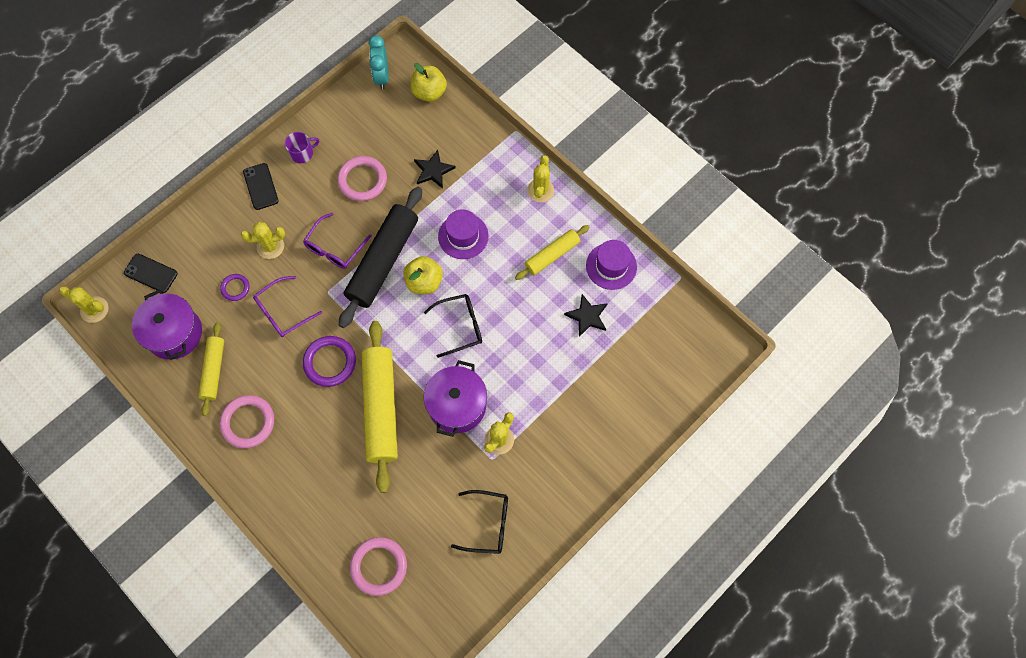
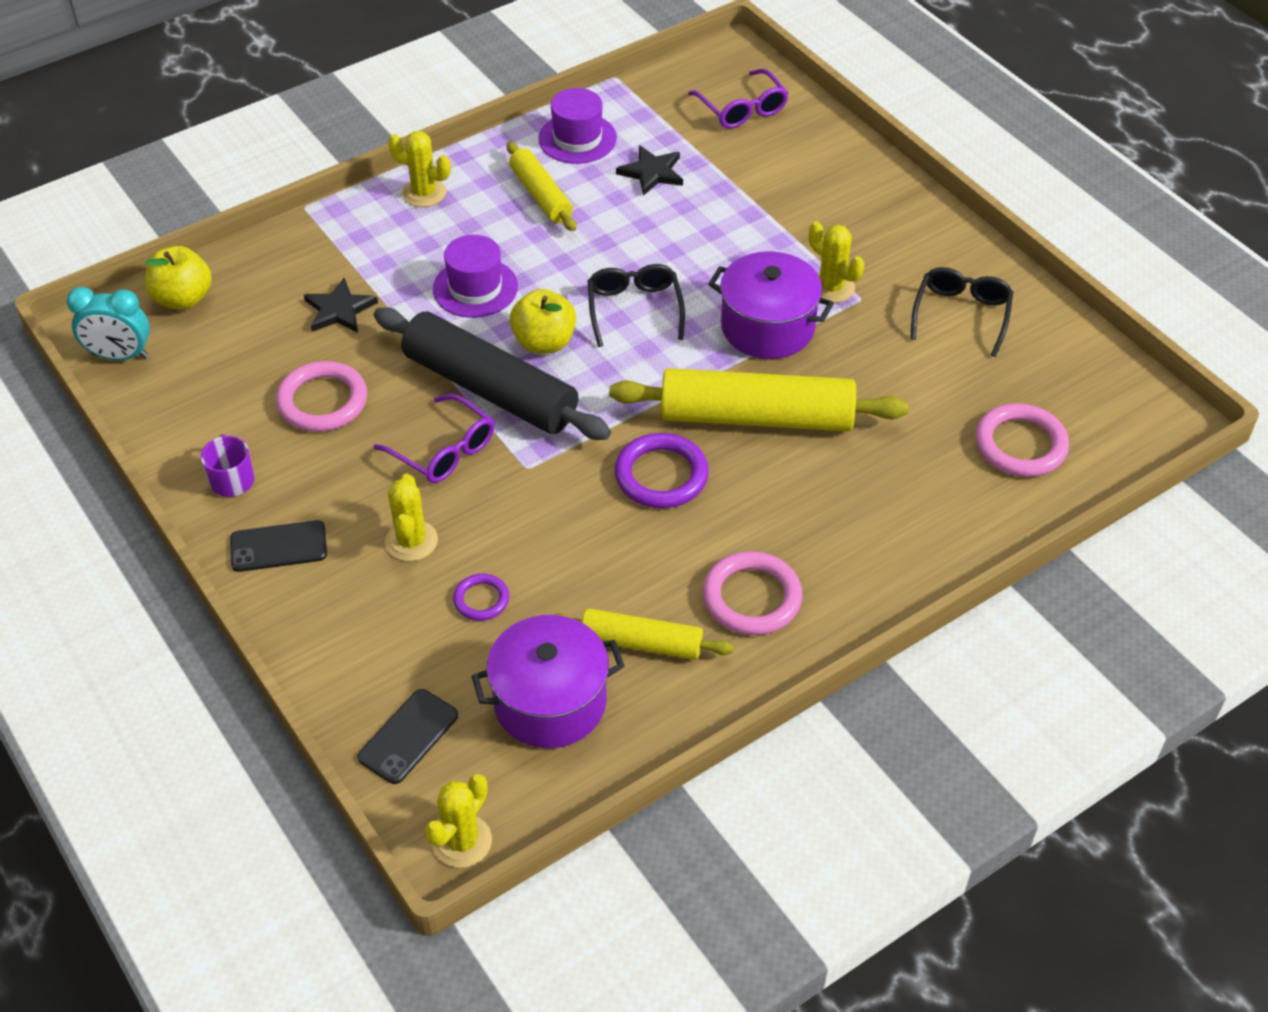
camera: 80 degrees left, 20 degrees down
purple glasses [253,276,322,337] -> purple glasses moved to [688,69,789,129]

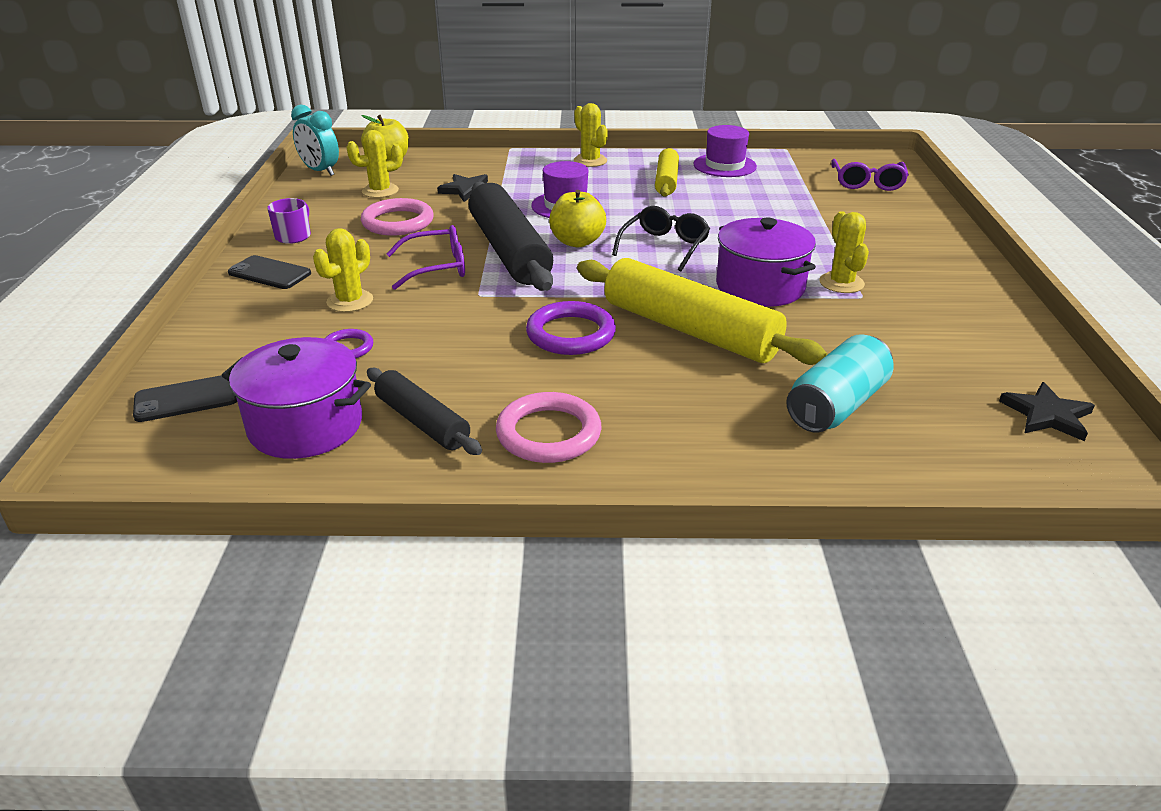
camera: 35 degrees right, 15 degrees down
purple glasses [373,394,494,483] -> purple glasses turned 90 degrees counterclockwise [386,225,465,290]
yellow cactus [425,774,492,868] -> yellow cactus moved to [346,130,403,198]
yellow rolling pin [554,608,734,660] -> black rolling pin [367,368,482,455]
black star [616,145,683,196] -> black star moved to [999,382,1095,441]
black glasses [910,267,1013,357] -> none
pink ring [975,403,1069,477] -> none
none -> turquoise can [786,334,894,432]

